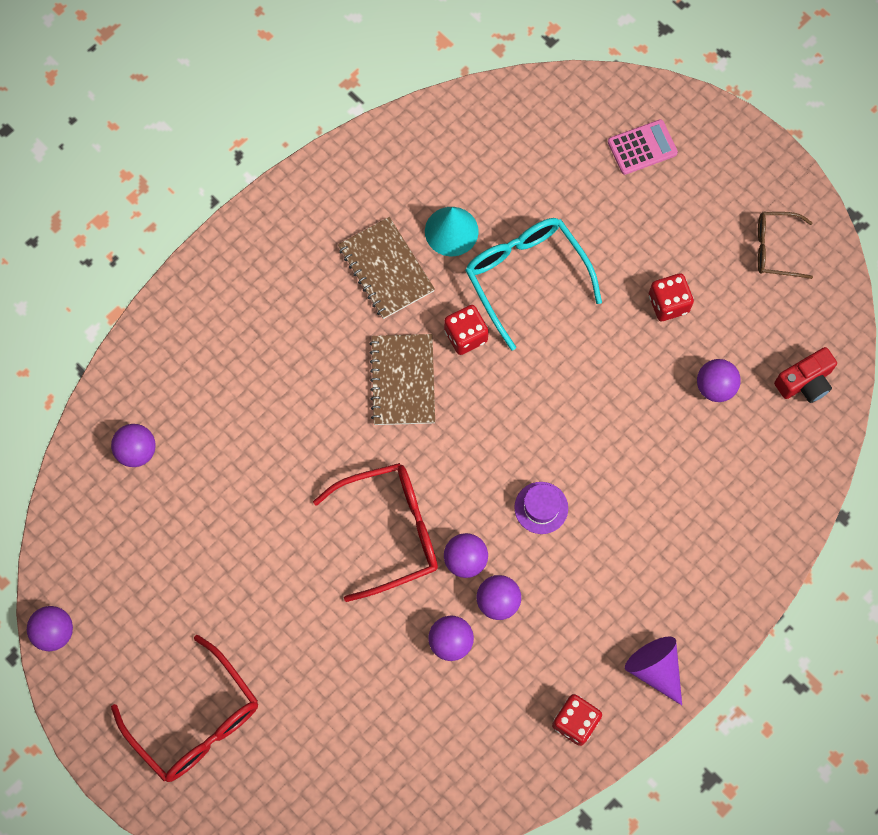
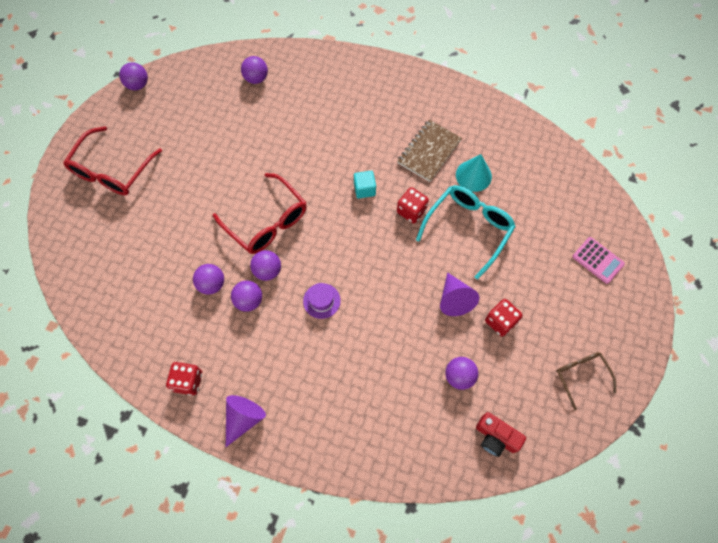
camera: 65 degrees right, 5 degrees down
brown notebook [369,334,435,425] -> turquoise cube [354,171,376,199]
none -> purple cone [440,272,479,316]

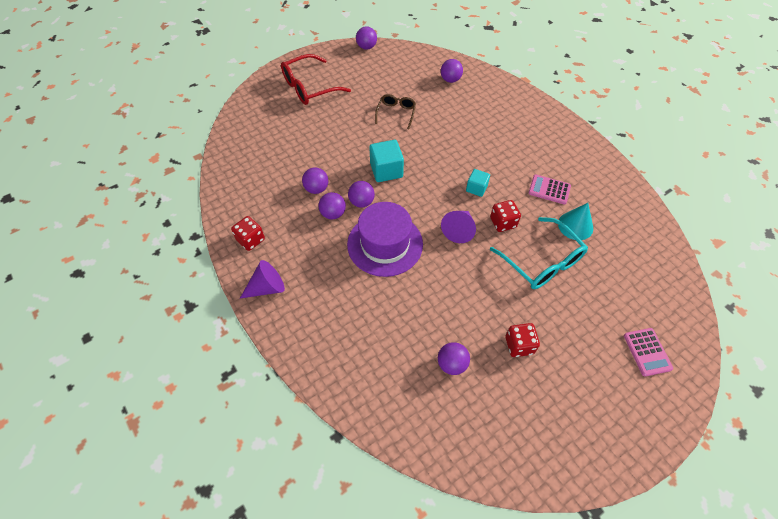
camera: 35 degrees right, 10 degrees down
red glasses [213,173,307,254] -> turquoise cube [369,140,404,182]
purple hat [303,283,341,319] -> purple hat [347,202,423,277], size x2.23
brown notebook [397,120,462,182] -> pink calculator [528,174,571,205]
turquoise glasses [416,185,516,279] -> turquoise glasses turned 75 degrees clockwise [490,217,588,289]
purple cone [440,272,479,316] -> purple cone moved to [441,211,476,243]
red camera [476,412,526,457] -> none
brown glasses [556,352,616,411] -> brown glasses moved to [375,94,416,129]

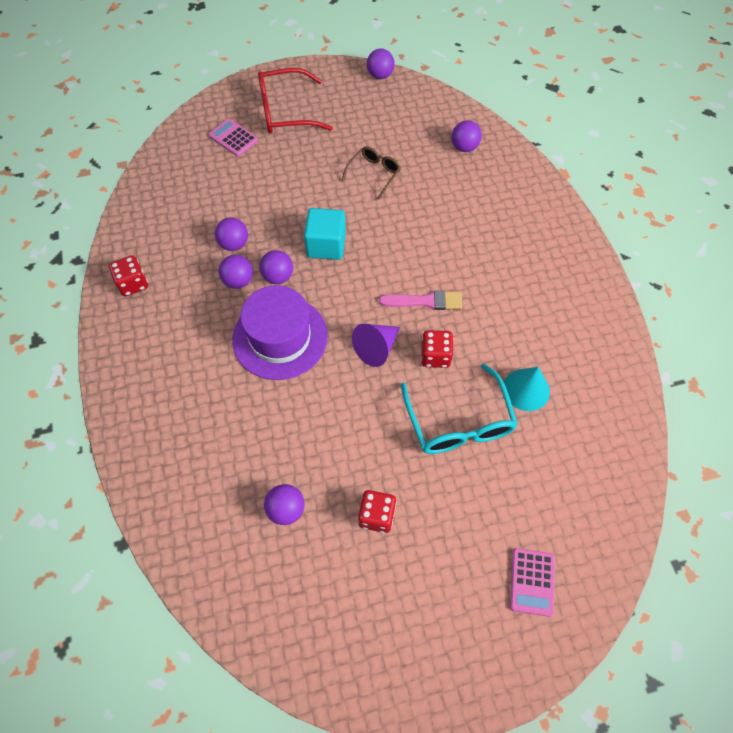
camera: 20 degrees right, 5 degrees up
purple cone [240,260,285,298] -> none
turquoise cube [466,169,490,197] -> pink brush [379,291,462,310]
pink calculator [528,174,571,205] -> pink calculator moved to [209,119,258,157]

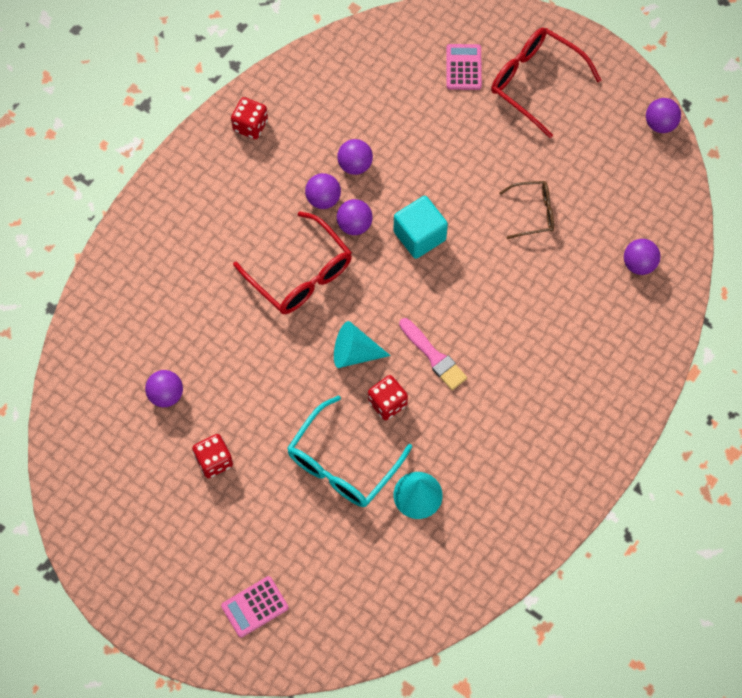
camera: 50 degrees right, 5 degrees up
purple hat [232,285,328,380] -> red glasses [233,211,352,314]
purple cone [352,324,400,367] -> turquoise cone [334,321,391,368]

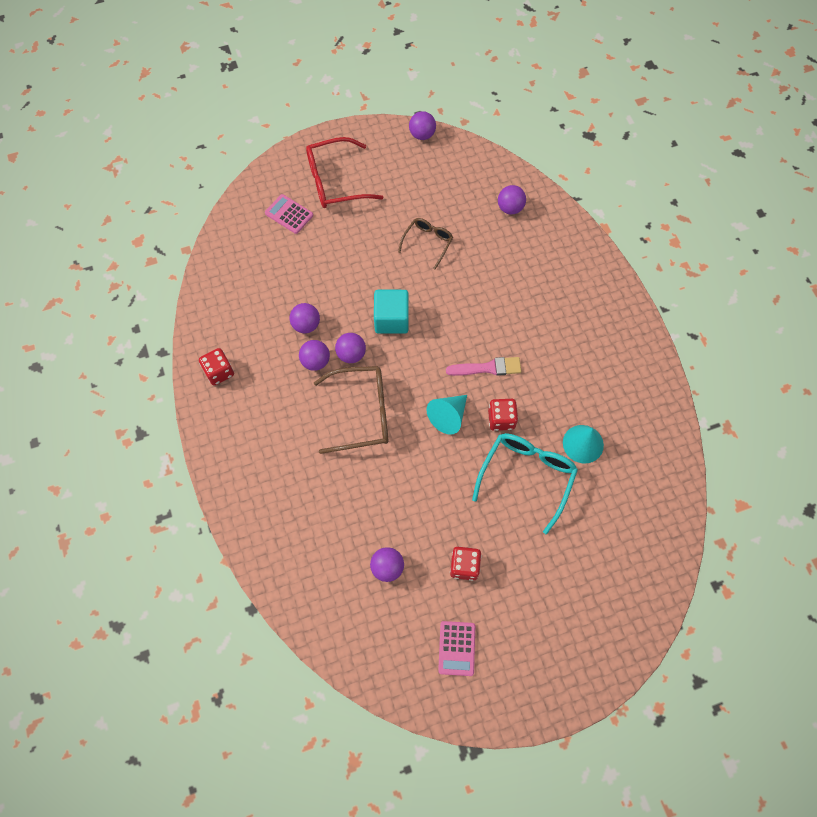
camera: 55 degrees left, 0 degrees up
pink calculator [221,576,288,637] -> pink calculator moved to [438,621,475,676]
red glasses [233,211,352,314] -> brown glasses [314,366,388,454]
turquoise glasses [287,395,412,507] -> turquoise glasses turned 135 degrees counterclockwise [472,433,578,534]

